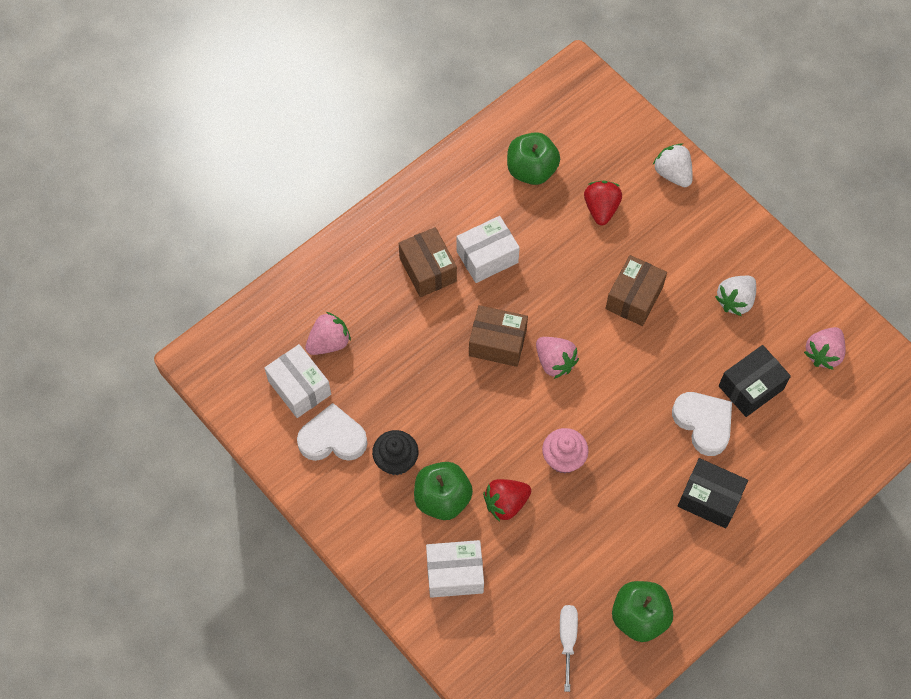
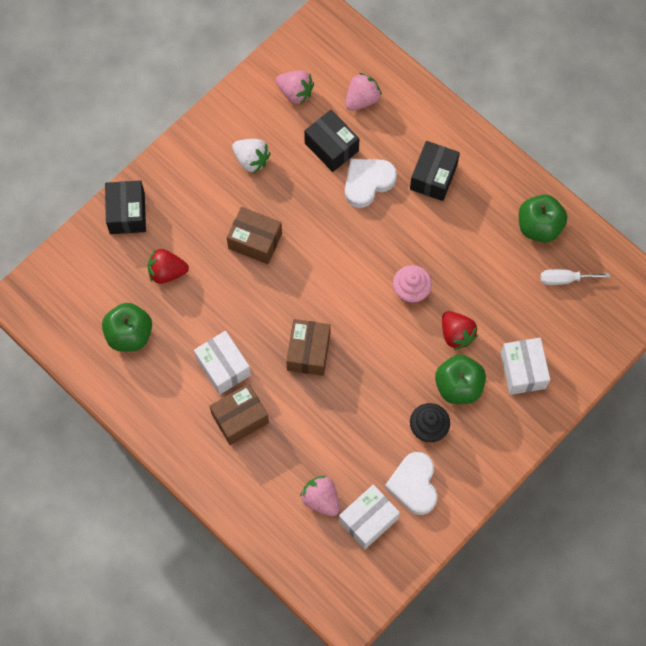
camera: 95 degrees left, 5 degrees up
pink strawberry [536,337,579,379] -> pink strawberry moved to [345,73,382,111]
white strawberry [653,143,693,187] -> black box [105,180,146,234]

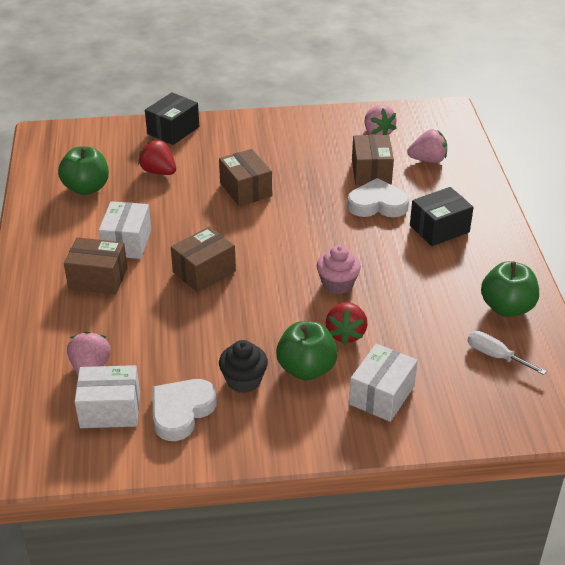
camera: 40 degrees right, 30 degrees down
white strawberry [232,139,271,174] -> none
black box [304,110,360,172] -> brown box [352,135,394,185]

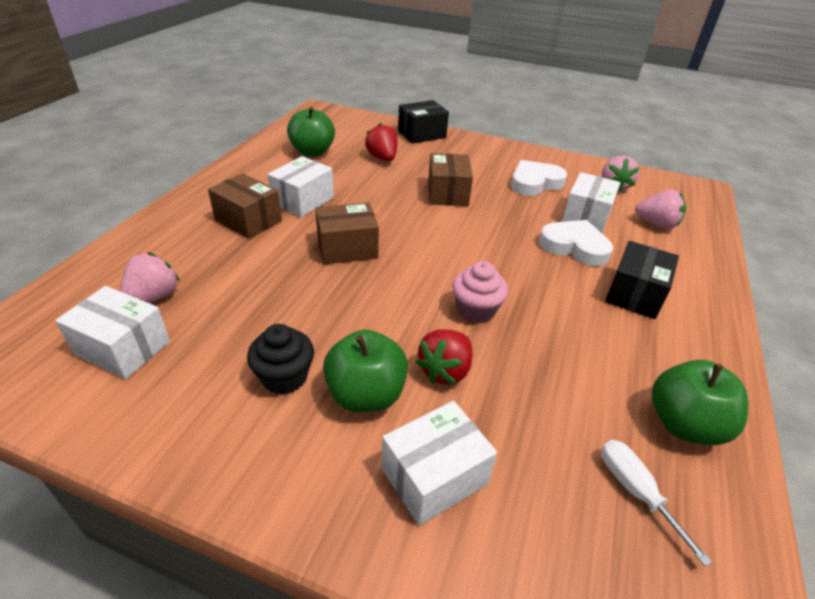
camera: 25 degrees right, 0 degrees up
white heart [152,379,217,441] -> white heart moved to [511,160,567,196]
brown box [352,135,394,185] -> white box [562,172,620,233]
black box [410,187,474,246] -> black box turned 60 degrees counterclockwise [605,241,679,319]

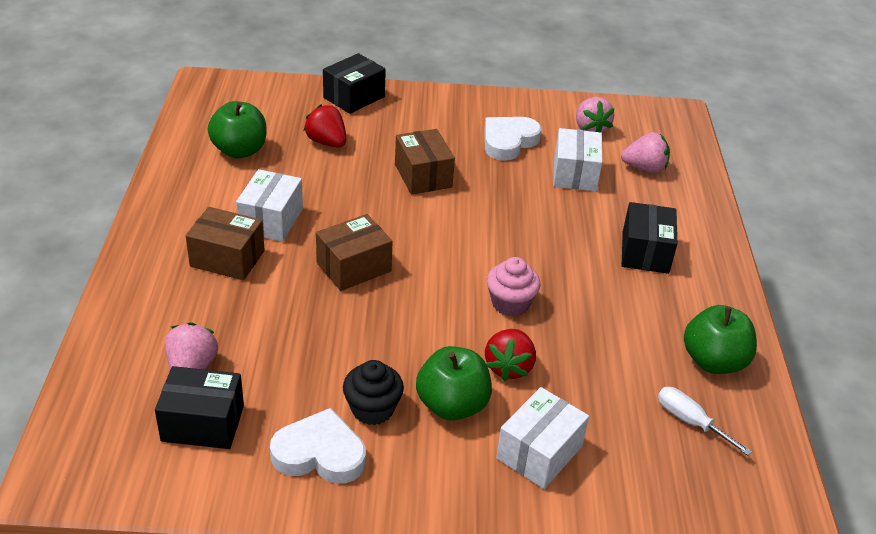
camera: 20 degrees left, 0 degrees up
white box [55,286,170,379] -> black box [155,366,244,449]
white heart [539,220,613,266] -> white heart moved to [270,408,366,484]

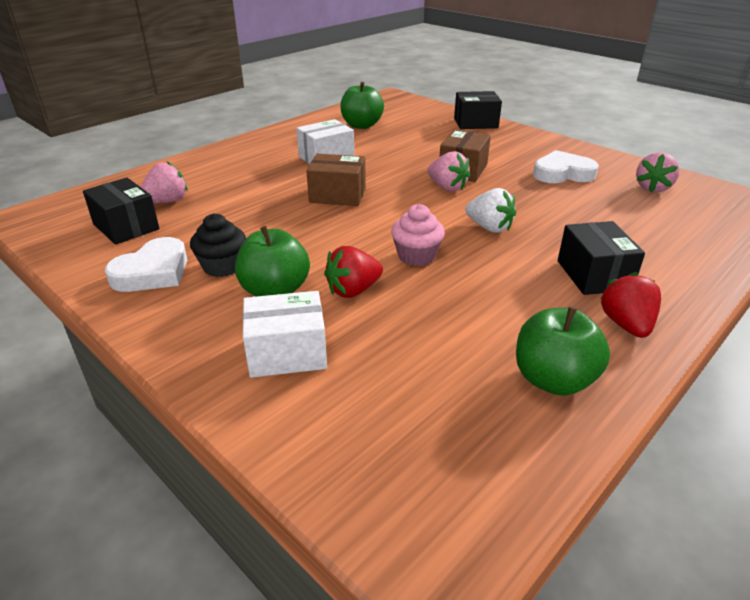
camera: 45 degrees right, 5 degrees down
brown box [186,207,265,280] -> none
white heart [270,408,366,484] -> white heart turned 75 degrees clockwise [105,237,187,292]
red strawberry [304,104,346,147] -> red strawberry moved to [600,272,661,338]
white box [553,128,602,191] -> none
pink strawberry [621,132,670,173] -> pink strawberry moved to [428,151,471,191]
black box [622,202,677,274] -> black box turned 60 degrees counterclockwise [558,221,645,295]
white screwdriver [658,387,752,456] -> none
none -> white strawberry [465,188,516,233]

